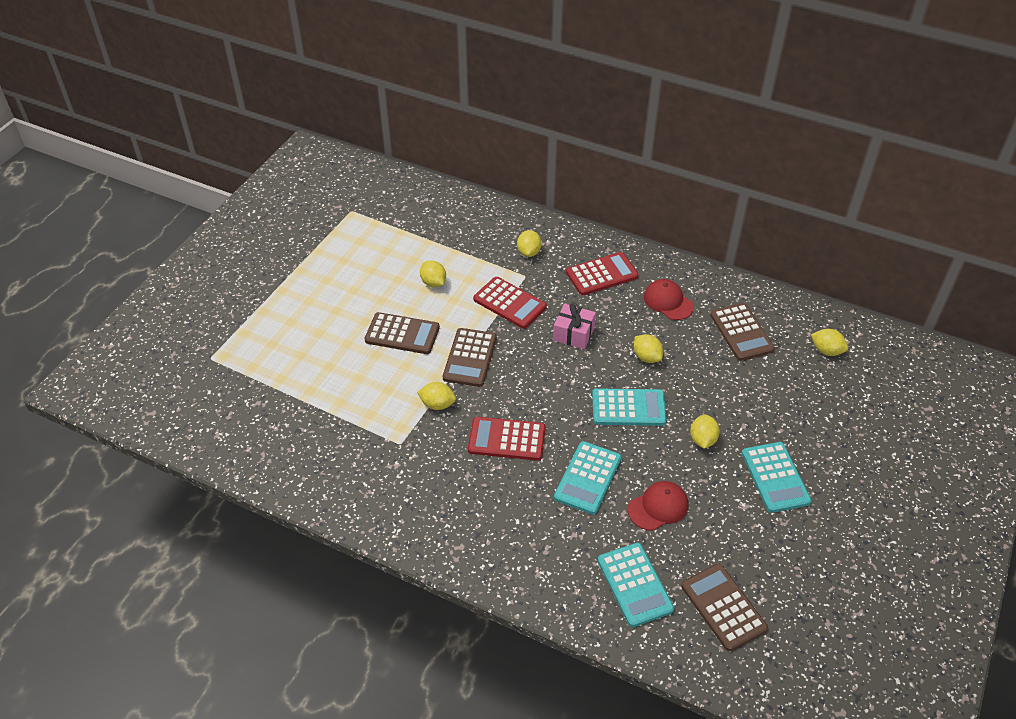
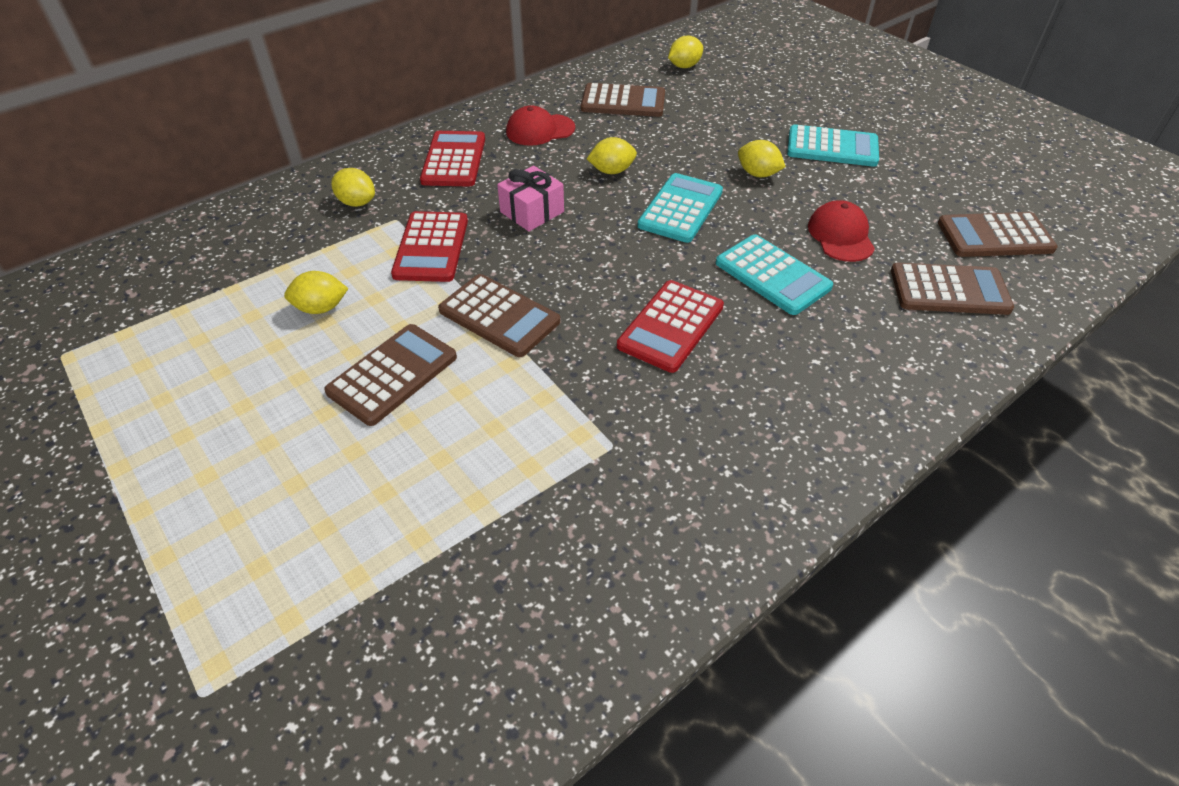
camera: 65 degrees left, 0 degrees up
yellow lemon [417,382,456,410] -> none
red calculator [473,277,547,329] -> red calculator turned 120 degrees clockwise [391,211,468,282]
turquoise calculator [598,543,674,627] -> brown calculator [891,263,1014,315]

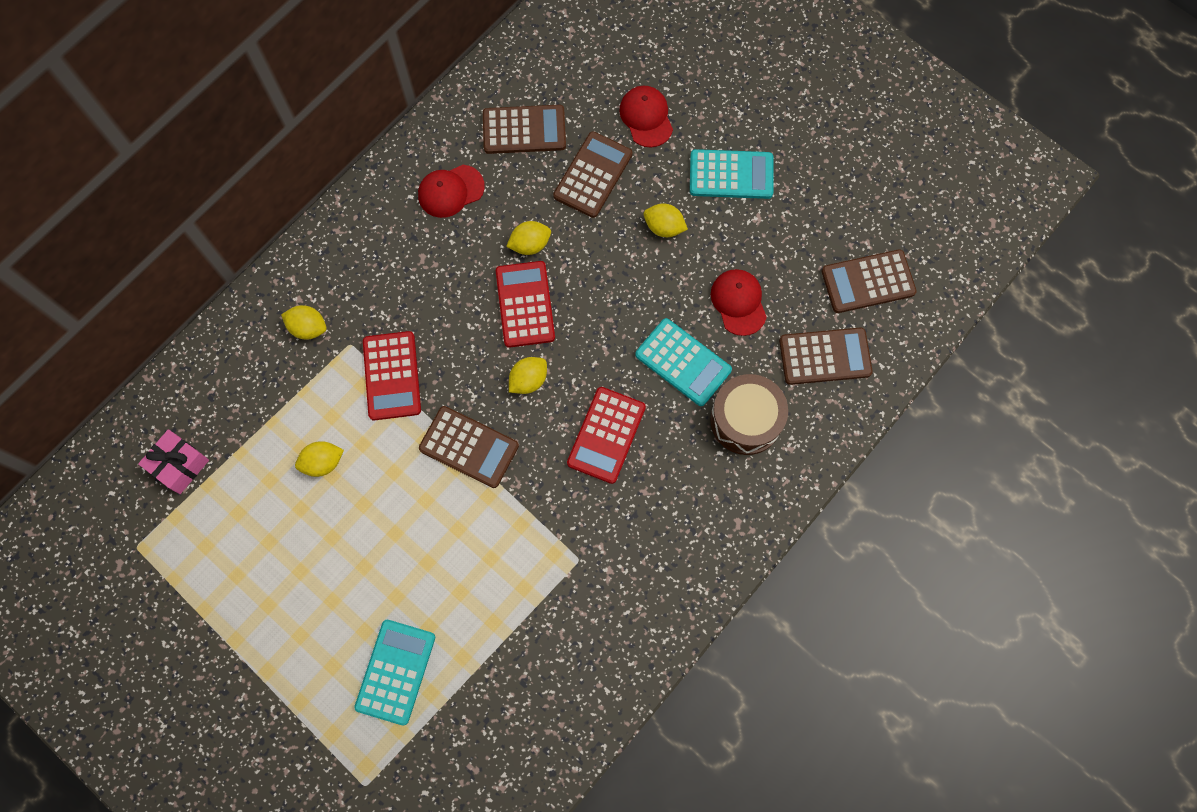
camera: 10 degrees left, 25 degrees up
brown calculator [324,324,457,426] -> brown calculator moved to [553,131,633,218]
red calculator [420,131,485,187] -> red calculator moved to [496,261,555,348]
pink gift [497,166,564,231] -> pink gift moved to [138,429,209,494]
turquoise calculator [638,173,723,243] -> turquoise calculator moved to [354,620,435,725]
yellow lemon [668,36,703,68] -> yellow lemon moved to [509,357,547,394]
none -> red cap [619,86,673,147]
none -> brown drum [710,374,788,455]

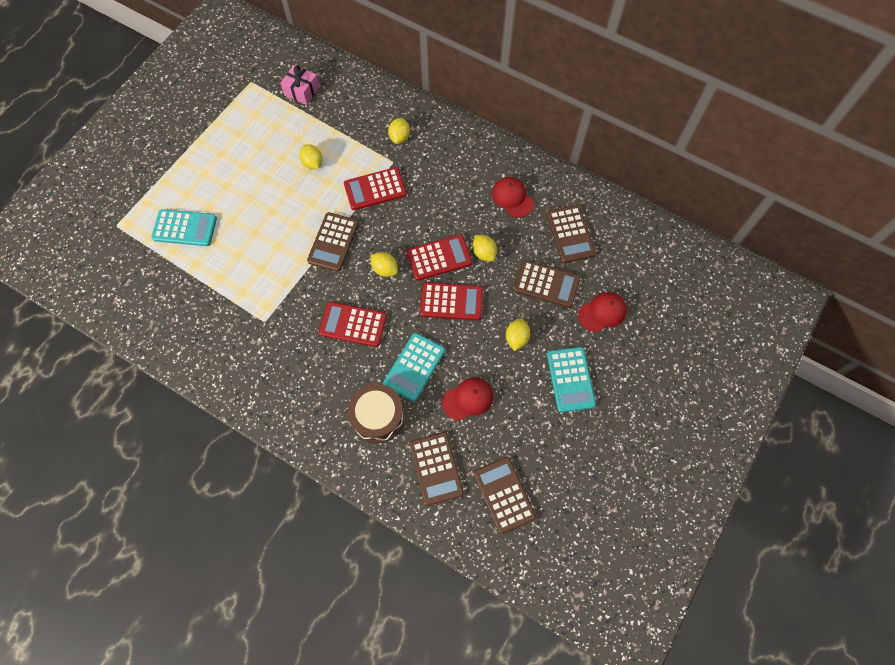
camera: 80 degrees right, 5 degrees down
none -> red calculator [420,282,483,321]

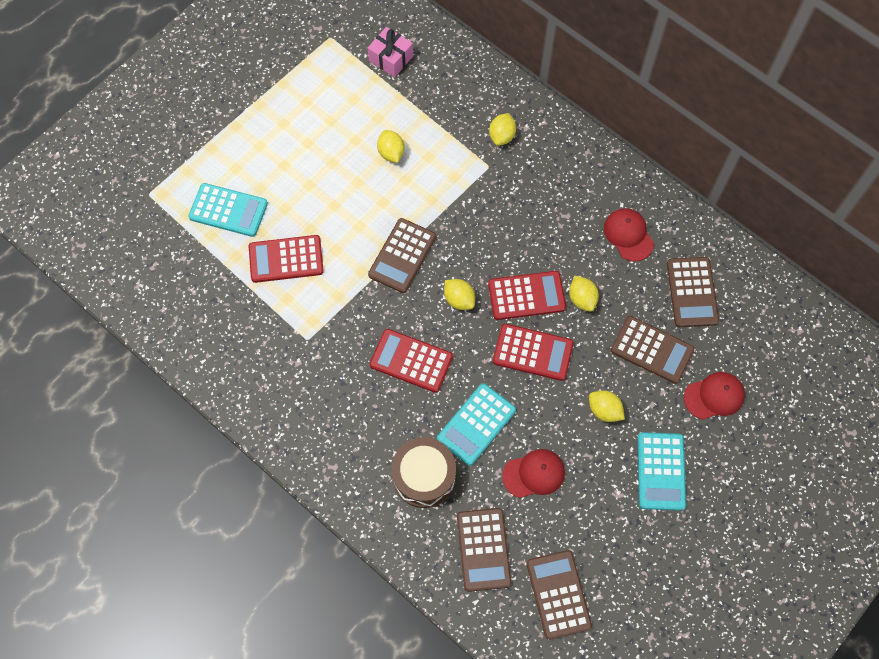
camera: 10 degrees right, 0 degrees up
red calculator [344,167,407,210] -> red calculator moved to [249,235,324,283]
yellow lemon [506,319,530,351] -> yellow lemon turned 75 degrees counterclockwise [589,391,625,422]

